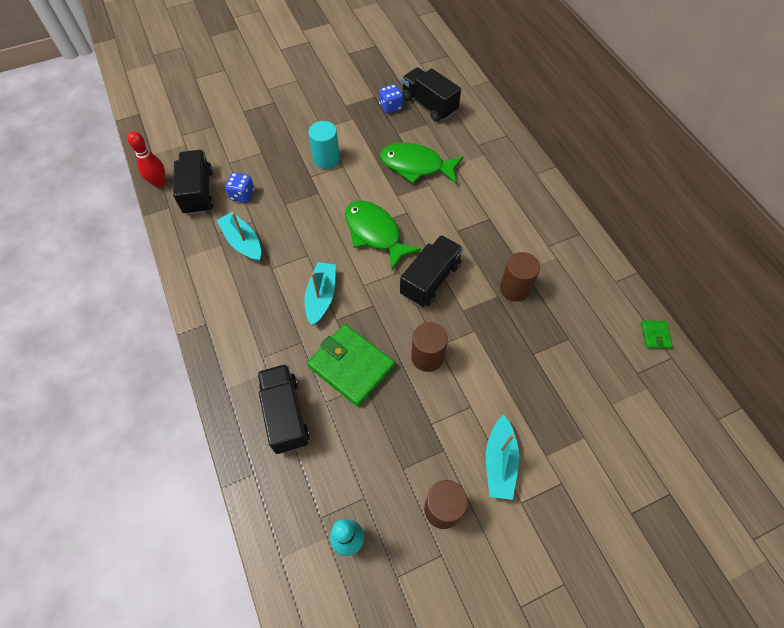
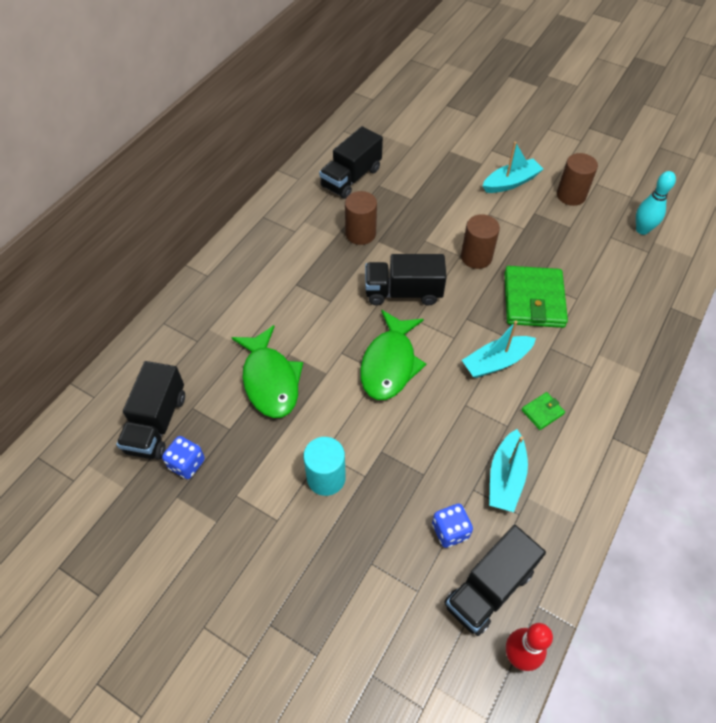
camera: 125 degrees left, 5 degrees down
black truck [257,364,310,454] -> black truck moved to [319,126,383,199]
green wallet [641,321,673,349] -> green wallet moved to [521,392,565,430]

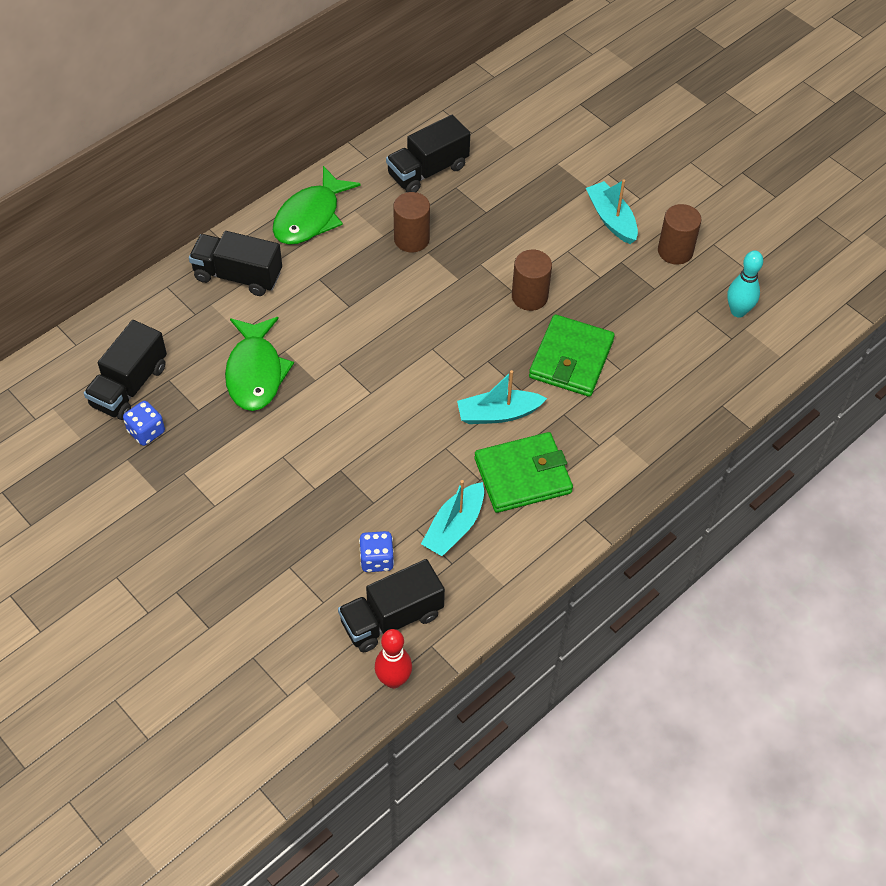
camera: 15 degrees right, 0 degrees up
turquoise cylinder [303,437,346,496] -> none
green fish [360,310,426,400] -> green fish moved to [273,166,361,245]
black truck [365,254,447,306] -> black truck moved to [189,231,282,296]
turquoise boat [482,142,543,193] -> turquoise boat turned 105 degrees counterclockwise [586,179,638,244]
green wallet [521,392,565,430] -> green wallet [474,432,573,513], size x2.26

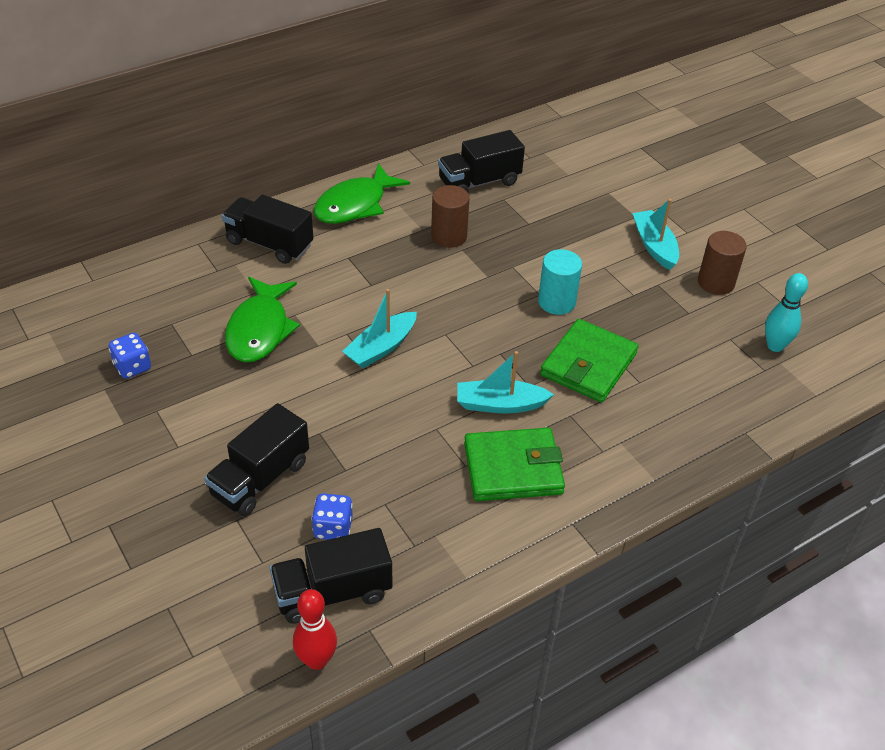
camera: 10 degrees right, 10 degrees down
black truck [84,320,167,420] -> black truck moved to [204,403,309,516]
turquoise boat [421,480,484,556] -> turquoise boat moved to [342,289,417,368]
brown cylinder [512,250,552,311] -> turquoise cylinder [538,249,582,315]

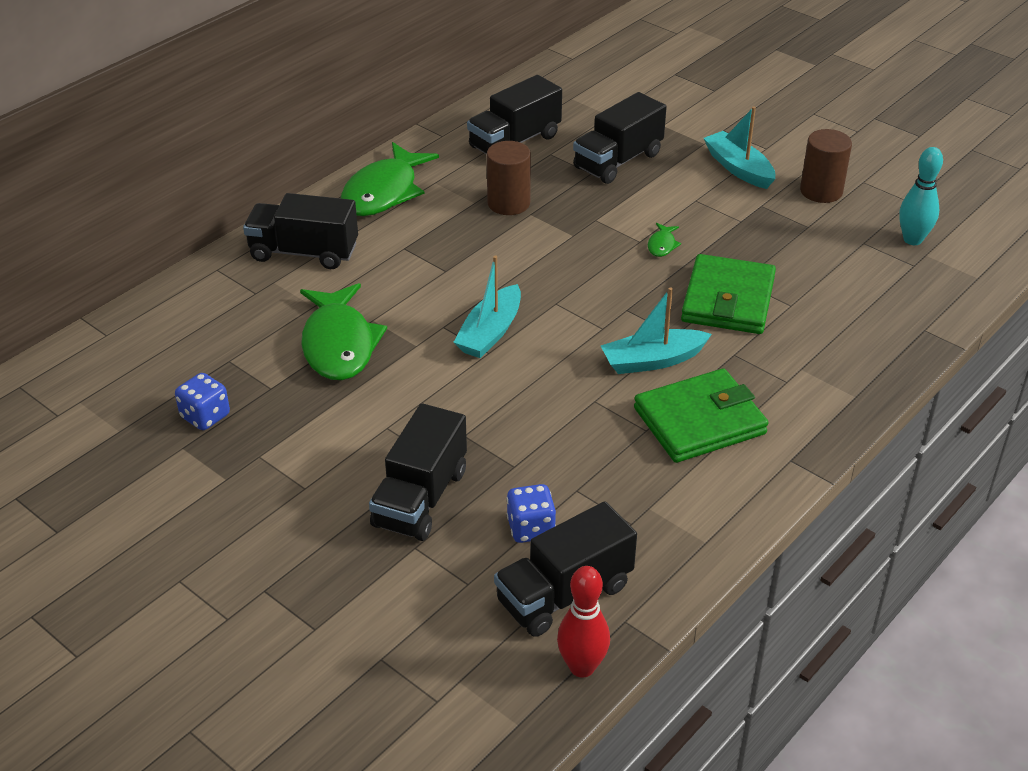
camera: 15 degrees left, 5 degrees down
turquoise cylinder [538,249,582,315] -> green fish [648,223,681,257]
none -> black truck [573,92,667,184]

